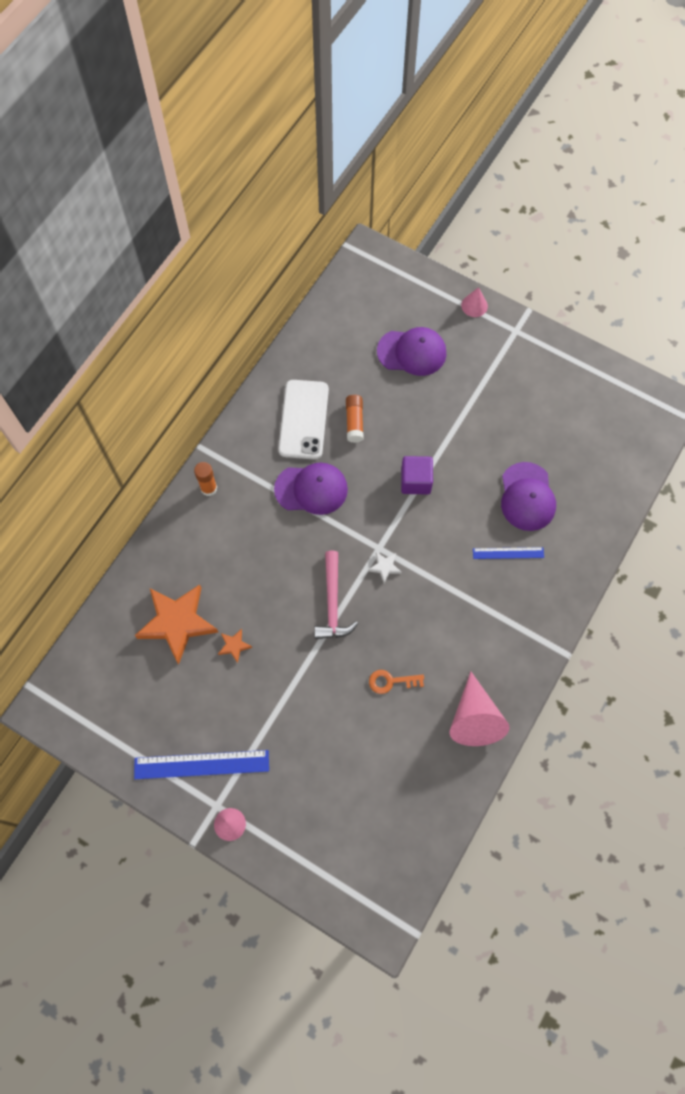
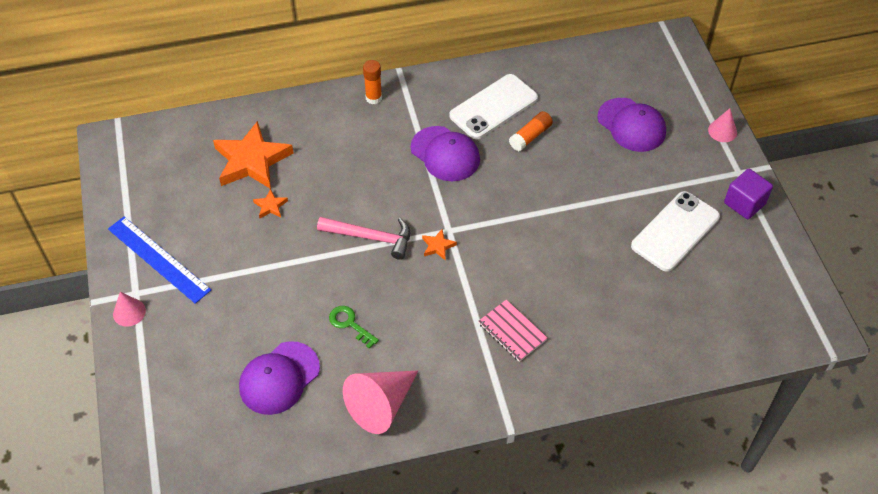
camera: 45 degrees right, 15 degrees down
pink hammer [314,551,358,639] -> pink hammer turned 120 degrees counterclockwise [317,217,410,260]
white star [368,552,402,583] -> orange star [422,229,457,260]
orange key [369,670,424,694] -> green key [329,306,379,349]
purple cube [401,456,433,495] -> purple cube moved to [724,169,773,219]
blue ruler [473,547,544,559] -> none
purple cap [501,462,556,531] -> purple cap moved to [239,341,320,415]
none -> pink notebook [478,300,547,362]
none -> white phone [631,191,720,272]

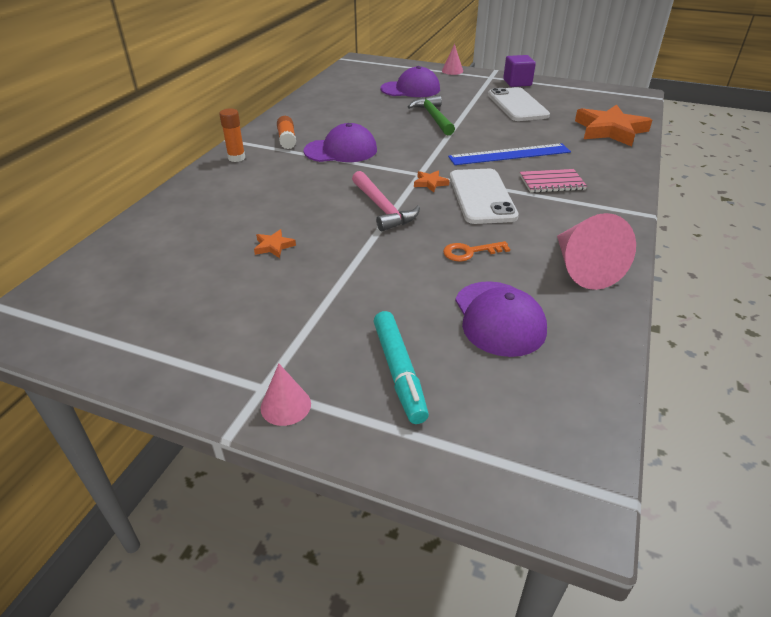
camera: 55 degrees left, 15 degrees down
blue ruler [108,217,211,304] -> blue ruler moved to [448,143,571,165]
orange star [213,121,293,189] -> orange star moved to [575,105,652,146]
pink hammer [317,217,410,260] -> pink hammer turned 105 degrees clockwise [352,171,420,231]
green key [329,306,379,349] -> orange key [443,241,510,261]
white phone [449,74,538,139] -> white phone moved to [450,169,519,224]
orange glue stick [509,111,553,151] -> orange glue stick moved to [277,116,296,149]
none -> turquoise marker [373,311,429,424]
none -> green hammer [408,95,455,135]

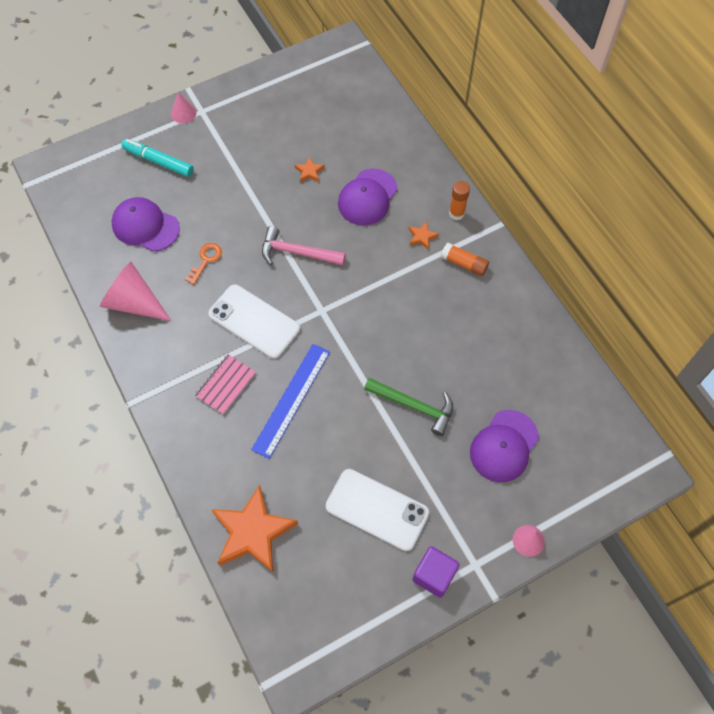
camera: 130 degrees right, 25 degrees up
purple cap [304,123,377,162] -> purple cap moved to [338,168,398,225]
orange star [414,170,450,192] -> orange star moved to [409,221,439,249]

